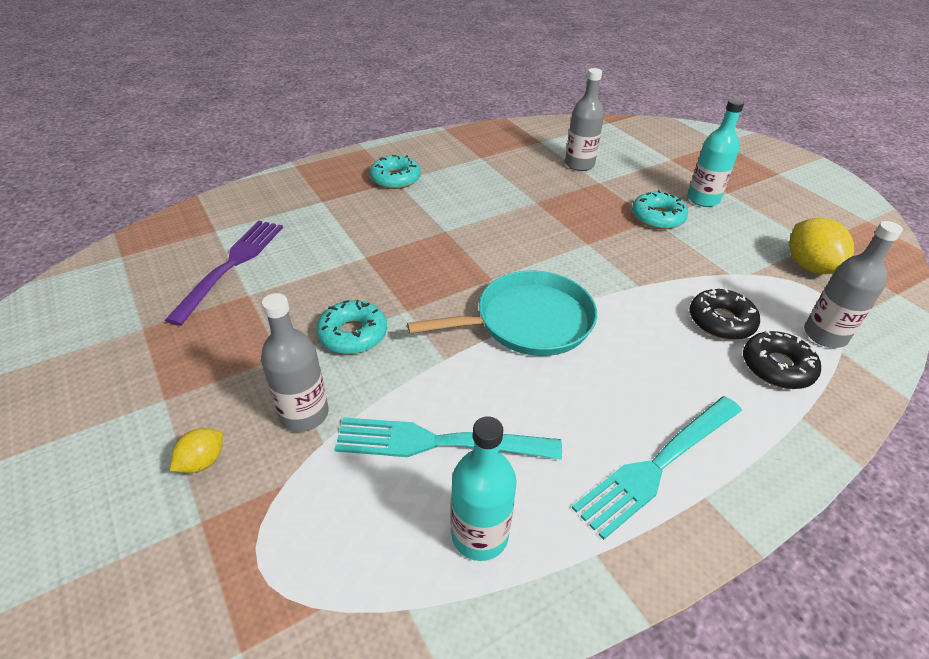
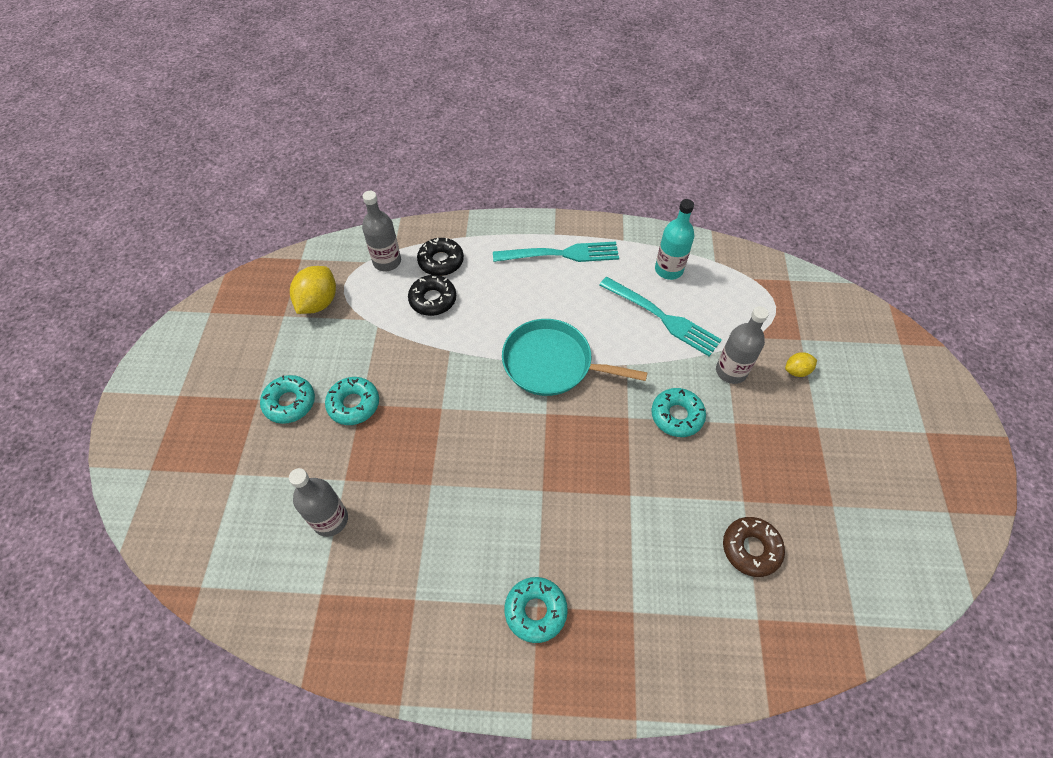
camera: 145 degrees left, 15 degrees up
purple fork [165,220,283,326] -> brown donut [723,517,785,577]
turquoise bottle [688,99,744,207] -> turquoise donut [260,375,315,424]

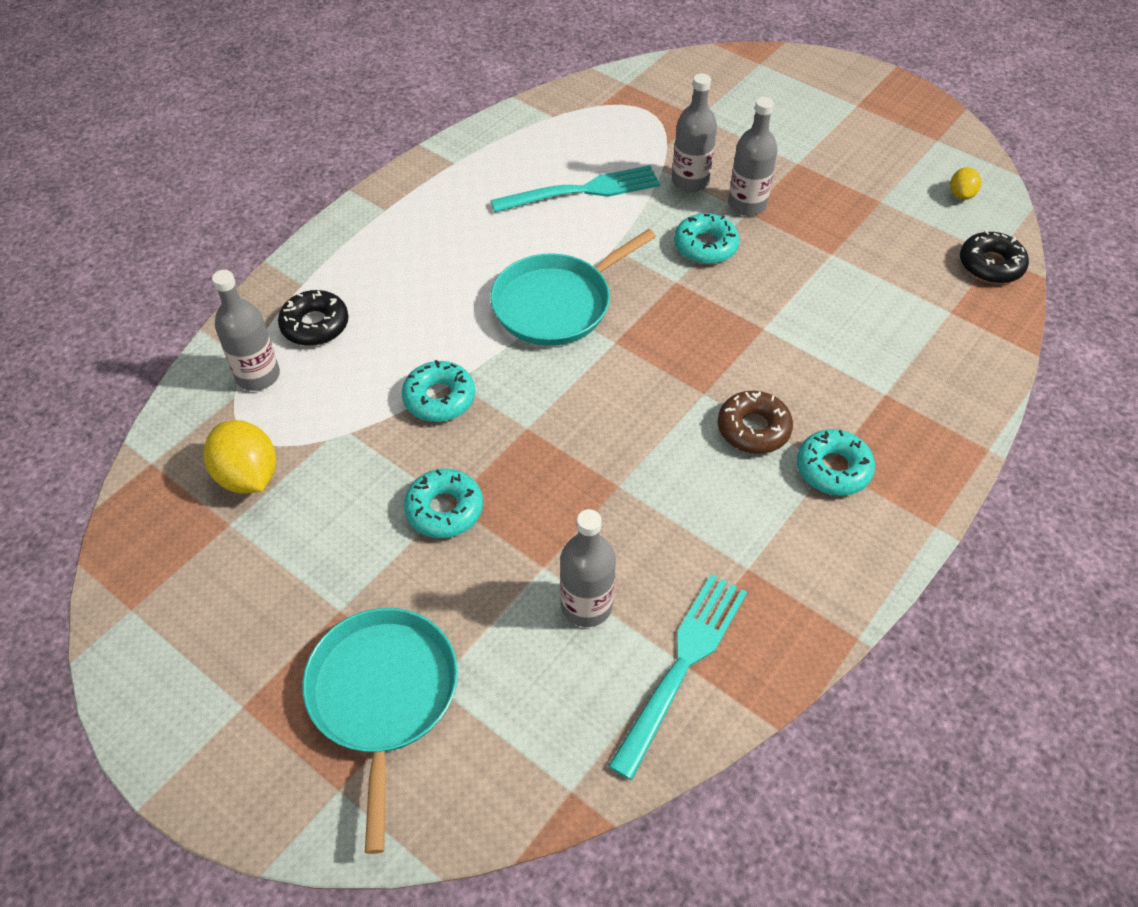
camera: 55 degrees left, 5 degrees down
turquoise donut [260,375,315,424] -> turquoise donut moved to [402,360,475,422]
black donut [408,275,456,316] -> black donut moved to [960,230,1029,283]
turquoise fork [493,242,619,262] -> turquoise fork moved to [608,574,747,780]
turquoise bottle [655,199,694,280] -> none
brown donut [723,517,785,577] -> brown donut moved to [718,391,793,454]
yellow lemon [785,352,817,377] -> yellow lemon moved to [950,167,981,200]
none -> turquoise pan [302,608,458,854]
none -> grey bottle [728,97,778,216]

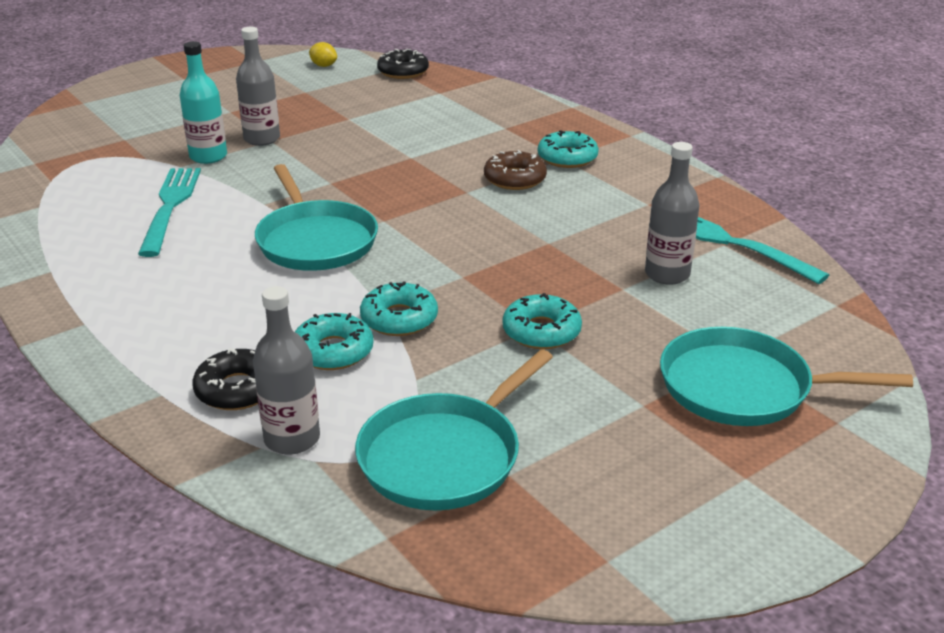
camera: 75 degrees left, 20 degrees down
yellow lemon [204,420,276,493] -> turquoise pan [355,349,553,510]
grey bottle [672,73,717,192] -> turquoise bottle [180,41,227,164]
turquoise donut [674,213,740,264] -> turquoise donut moved to [295,313,374,370]

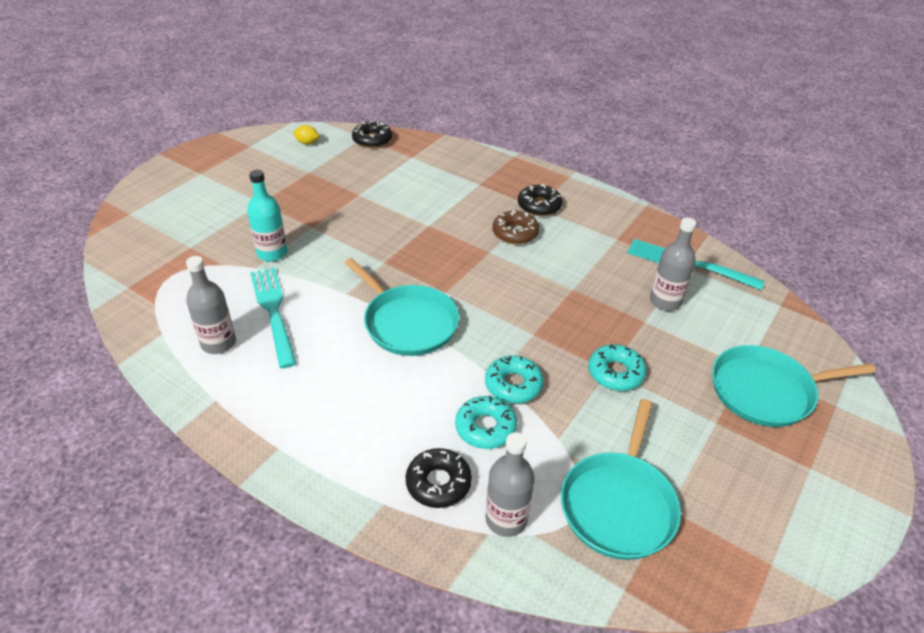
camera: 20 degrees left, 10 degrees up
grey bottle [236,27,280,146] -> grey bottle moved to [186,256,236,354]
turquoise donut [538,130,599,168] -> black donut [518,184,562,216]

